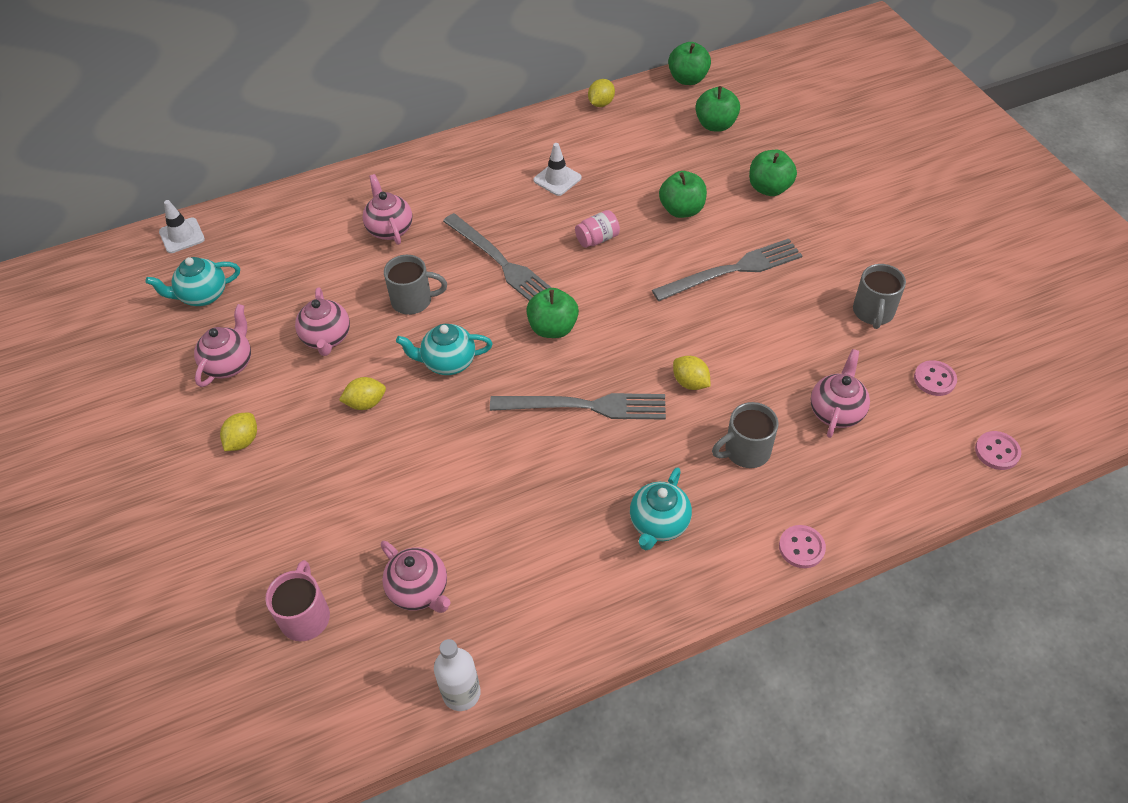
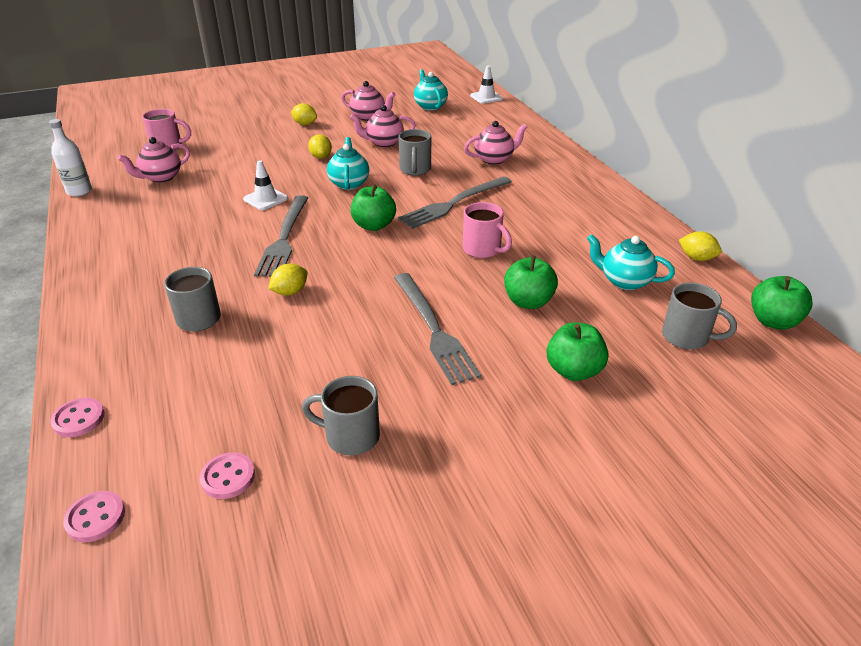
camera: 90 degrees right, 15 degrees down
white traffic cone [533,143,581,196] -> white traffic cone moved to [243,160,288,210]
pink jar [575,210,620,248] -> pink mug [463,202,512,258]
turquoise teapot [630,467,692,550] -> turquoise teapot moved to [587,234,675,290]
green apple [695,86,740,132] -> grey mug [662,283,737,349]
pink button [779,525,826,568] -> pink button moved to [50,397,104,437]
pink teapot [811,349,870,438] -> none

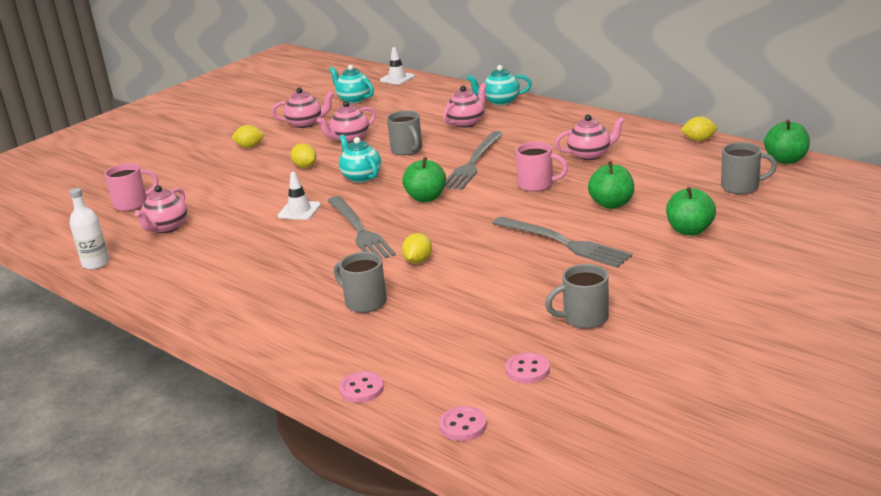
camera: 25 degrees left, 10 degrees down
turquoise teapot [587,234,675,290] -> turquoise teapot moved to [467,65,532,106]
none -> pink teapot [555,114,625,160]

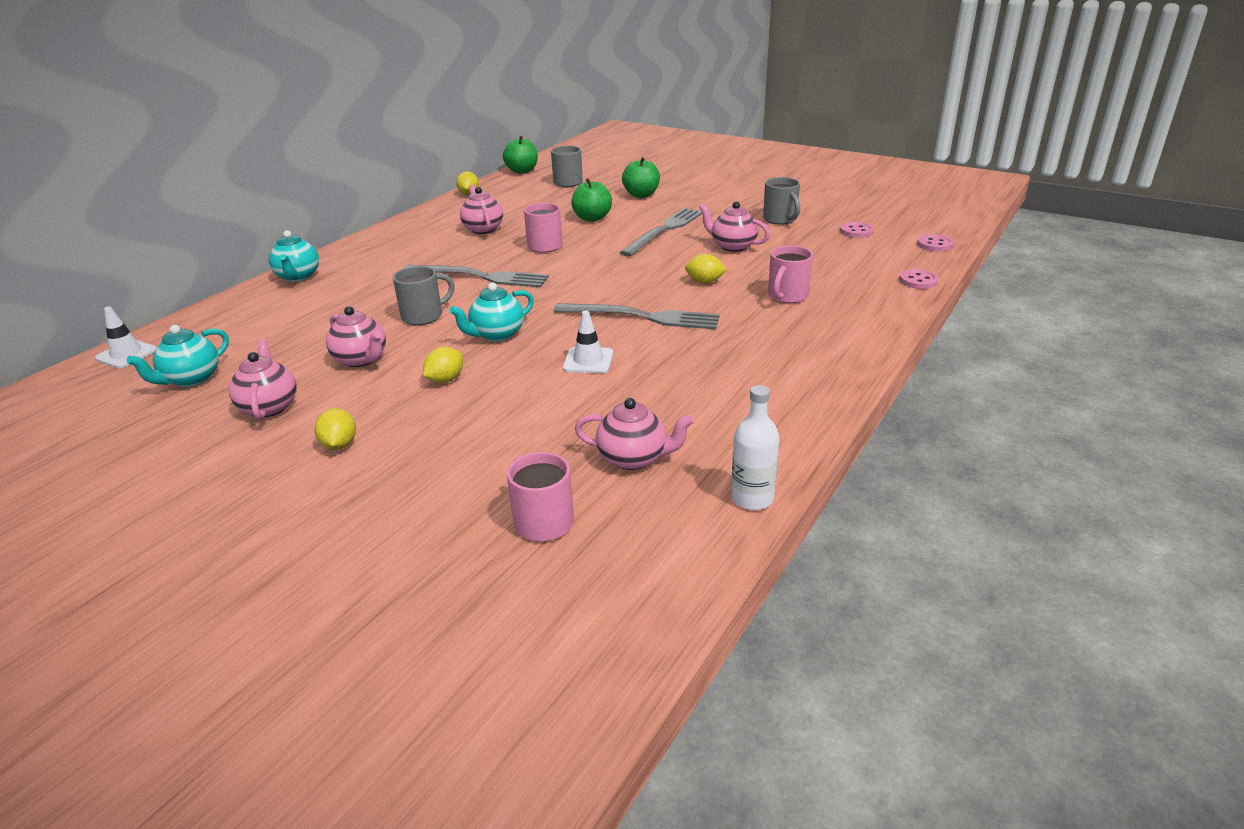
camera: 100 degrees left, 5 degrees up
grey fork [328,196,396,258] -> grey fork turned 45 degrees clockwise [553,303,720,329]
grey mug [334,252,387,313] -> pink mug [768,245,813,303]
green apple [402,157,446,202] -> none
pink teapot [443,83,487,128] -> pink teapot moved to [699,201,770,252]

